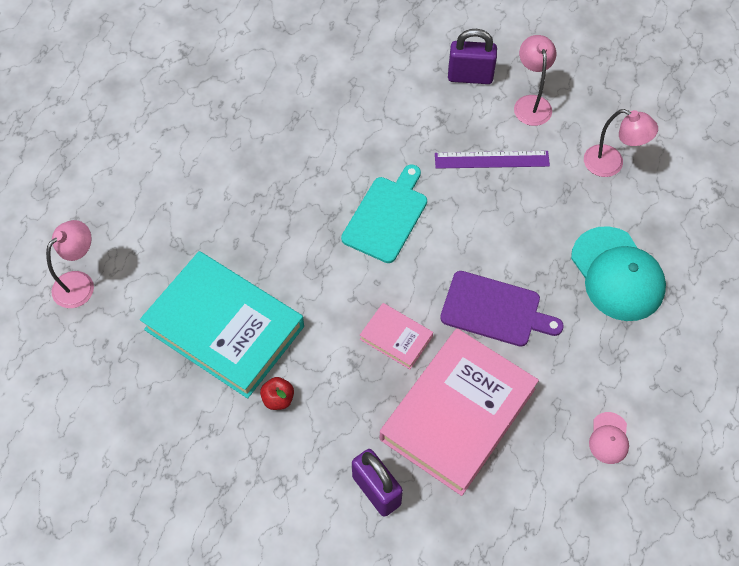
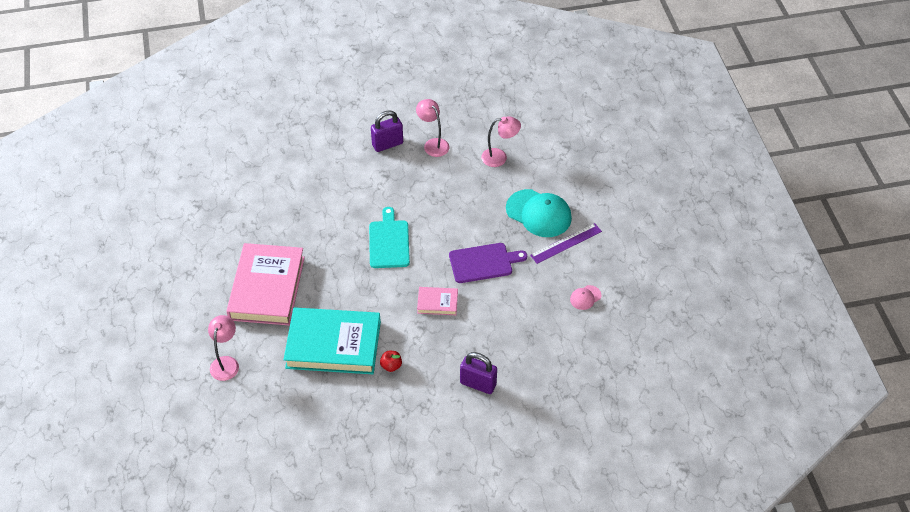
camera: 30 degrees left, 10 degrees down
pink book [380,328,539,496] -> pink book moved to [226,243,305,325]
purple ruler [435,151,550,169] -> purple ruler moved to [530,223,602,264]
pink cap [589,412,629,464] -> pink cap turned 75 degrees clockwise [570,285,601,310]

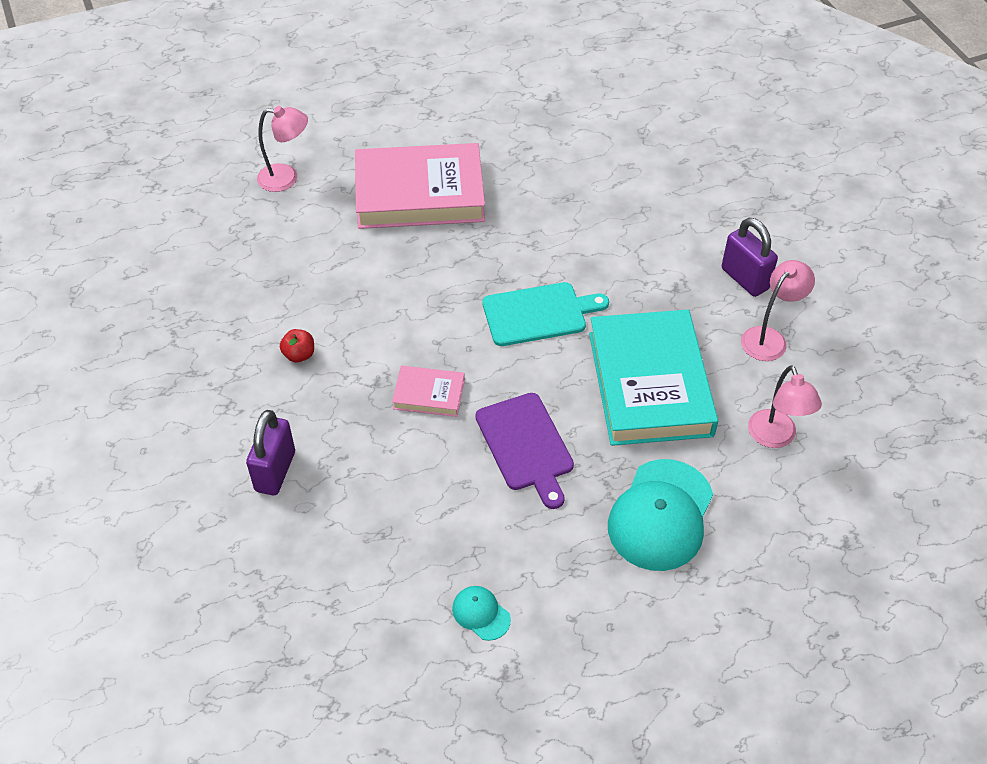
camera: 80 degrees right, 0 degrees up
turquoise book [283,307,381,374] -> turquoise book moved to [589,310,718,446]
pink book [417,287,458,315] -> pink book turned 75 degrees counterclockwise [392,366,465,417]
purple ruler [530,223,602,264] -> none
pink cap [570,285,601,310] -> turquoise cap [452,586,511,641]

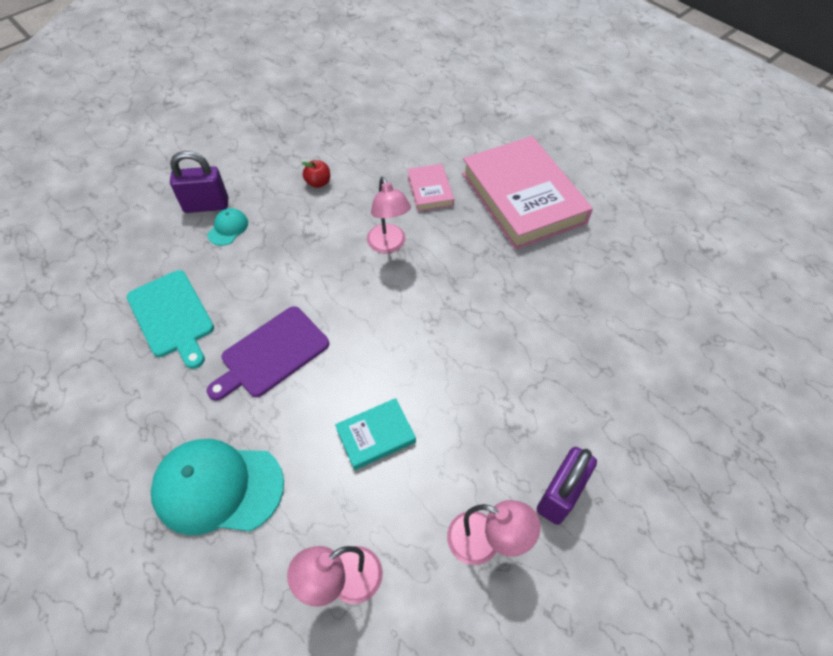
camera: 70 degrees right, 5 degrees up
pink lamp [257,106,308,192] -> pink lamp moved to [367,177,411,253]
pink book [392,366,465,417] -> pink book moved to [407,164,454,212]
turquoise cap [452,586,511,641] -> turquoise cap moved to [208,208,248,246]
turquoise cutting board [483,282,609,346] -> turquoise cutting board moved to [127,270,214,369]
turquoise book [589,310,718,446] -> turquoise book [335,398,416,470], size x0.46

